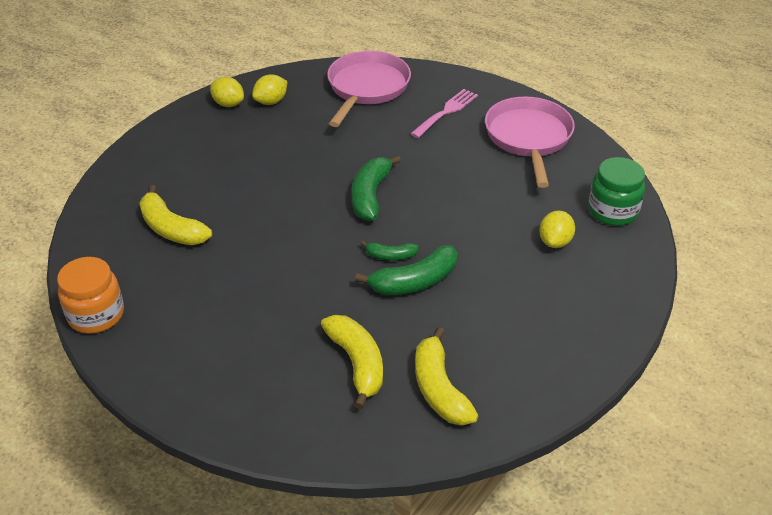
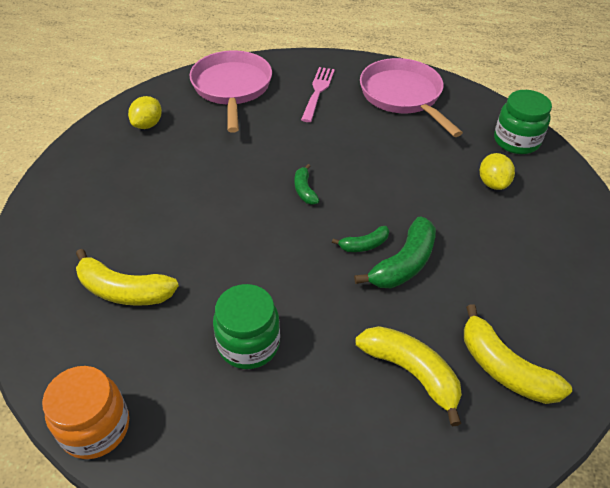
camera: 25 degrees left, 5 degrees up
yellow lemon [210,77,244,107] -> none
green banana [352,155,401,221] -> green banana [294,164,319,205], size x0.55
none -> green jar [213,284,280,369]

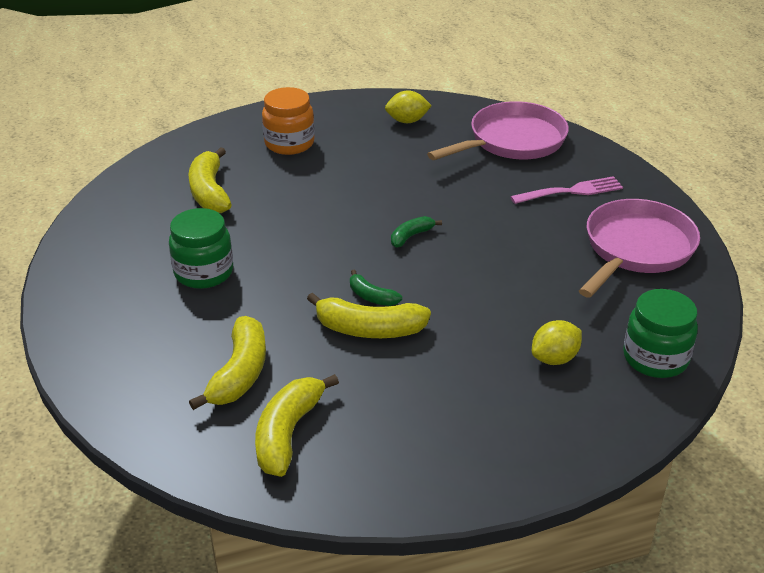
camera: 60 degrees right, 10 degrees down
orange jar [42,366,129,459] -> orange jar moved to [262,87,315,155]
green banana [354,216,436,288] -> yellow banana [307,292,431,338]

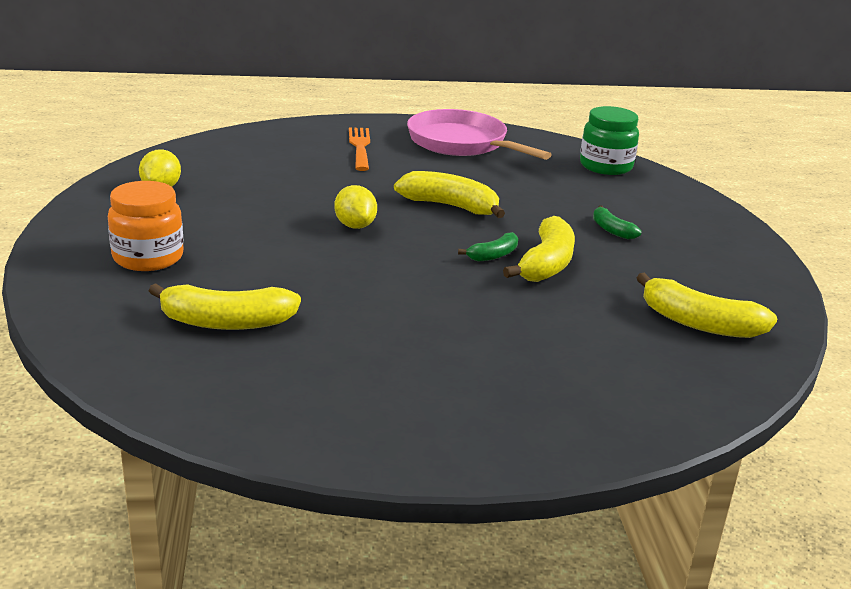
camera: 80 degrees left, 10 degrees down
green jar [169,208,233,289] -> none
yellow banana [189,316,266,410] -> yellow banana moved to [394,171,505,218]
green banana [391,216,442,248] -> green banana moved to [593,205,642,240]
pink pan [427,101,569,160] -> none
pink fork [510,176,623,204] -> orange fork [349,127,370,171]
yellow lemon [532,320,582,365] -> yellow lemon moved to [334,185,377,229]

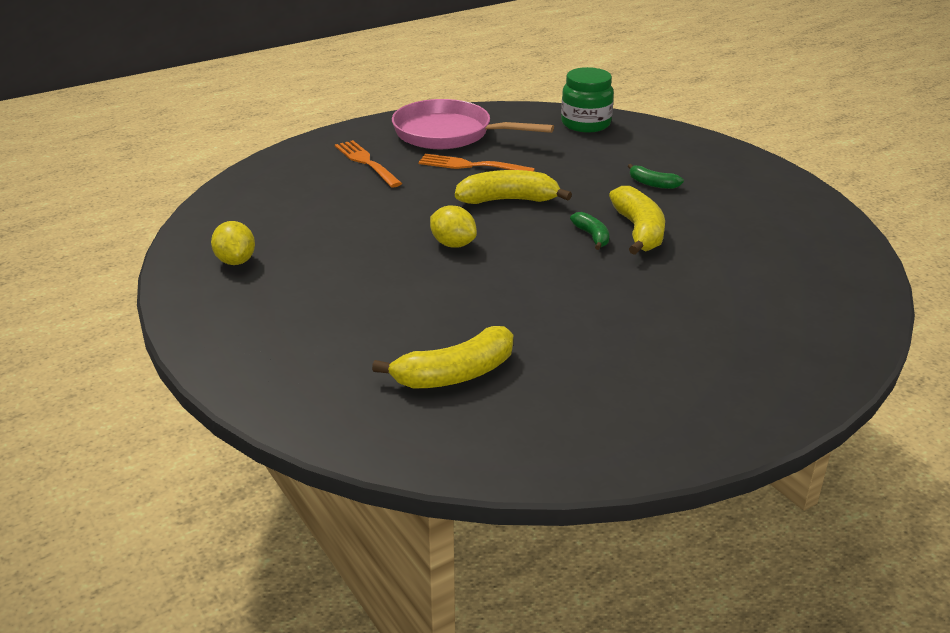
camera: 25 degrees left, 5 degrees up
orange jar [108,181,183,271] -> none
green banana [458,232,518,261] -> green banana turned 45 degrees counterclockwise [570,212,609,250]
yellow banana [636,273,777,338] -> none
none -> orange fork [418,154,535,171]

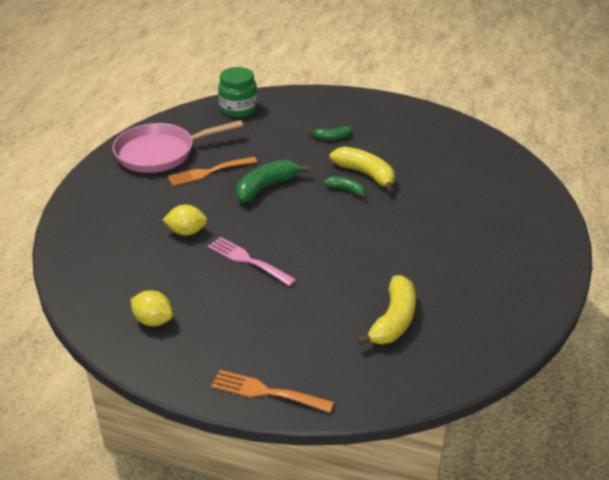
camera: 40 degrees left, 5 degrees up
orange fork [335,140,402,188] -> orange fork moved to [211,370,334,413]
yellow lemon [430,205,477,248] -> yellow lemon moved to [163,205,207,236]
yellow banana [455,170,572,204] -> green banana [236,159,309,202]
none -> pink fork [208,237,296,286]

